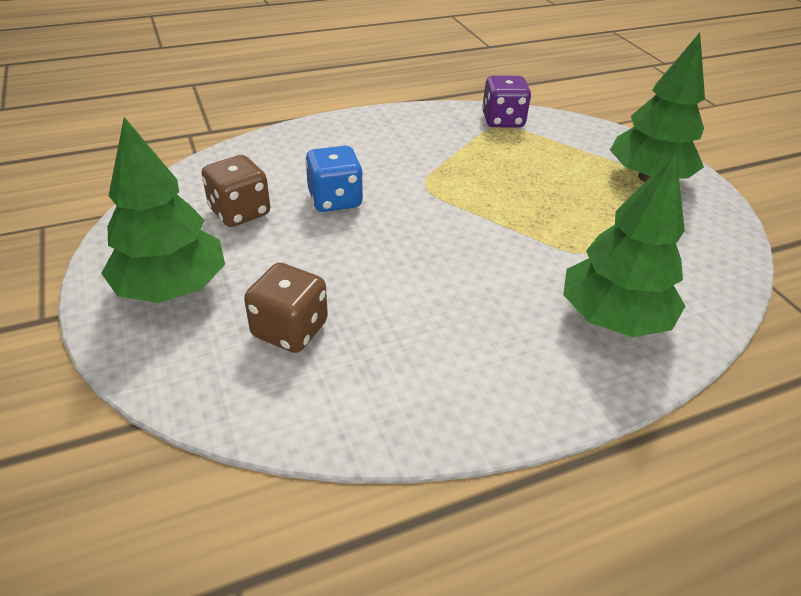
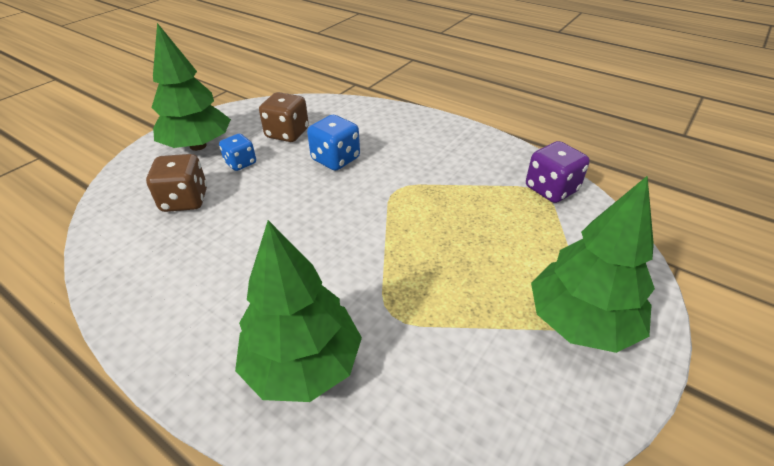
camera: 60 degrees right, 0 degrees up
none -> blue dice [219,134,256,171]

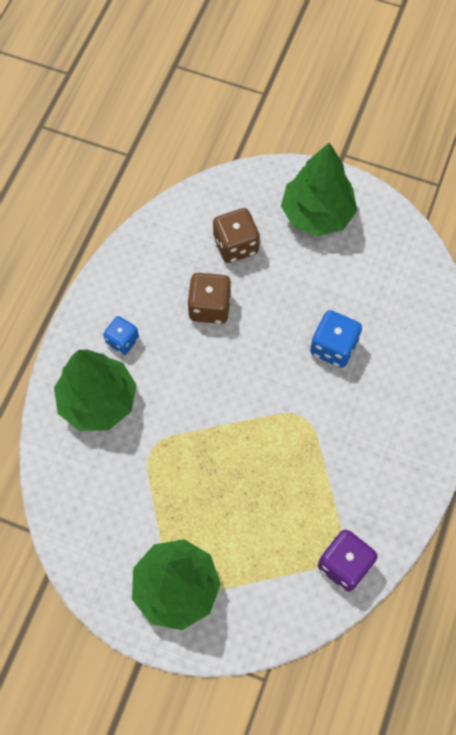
camera: 75 degrees right, 25 degrees up
blue dice [219,134,256,171] -> blue dice moved to [103,316,139,355]
brown dice [259,92,309,142] -> brown dice moved to [187,273,232,324]

